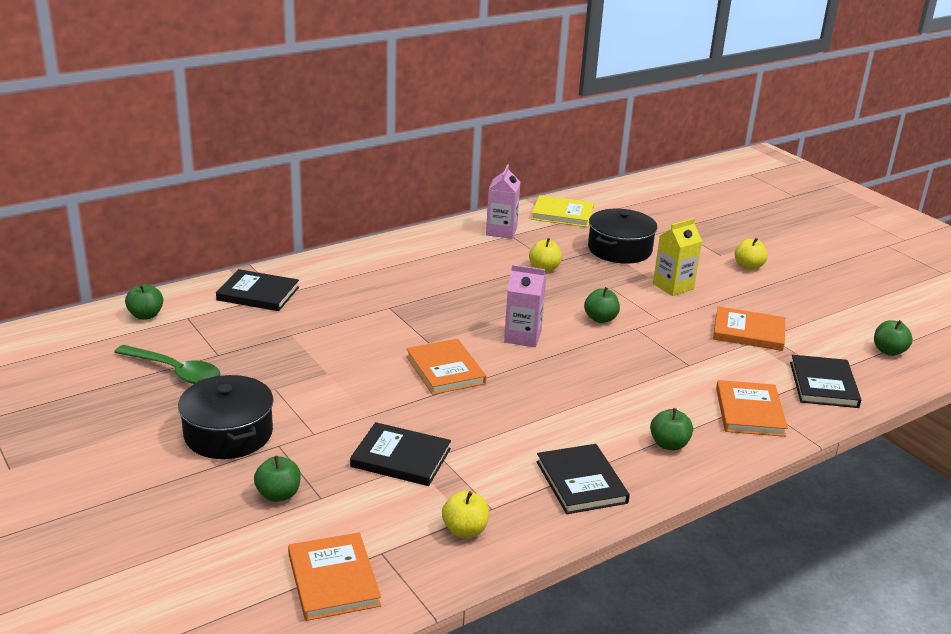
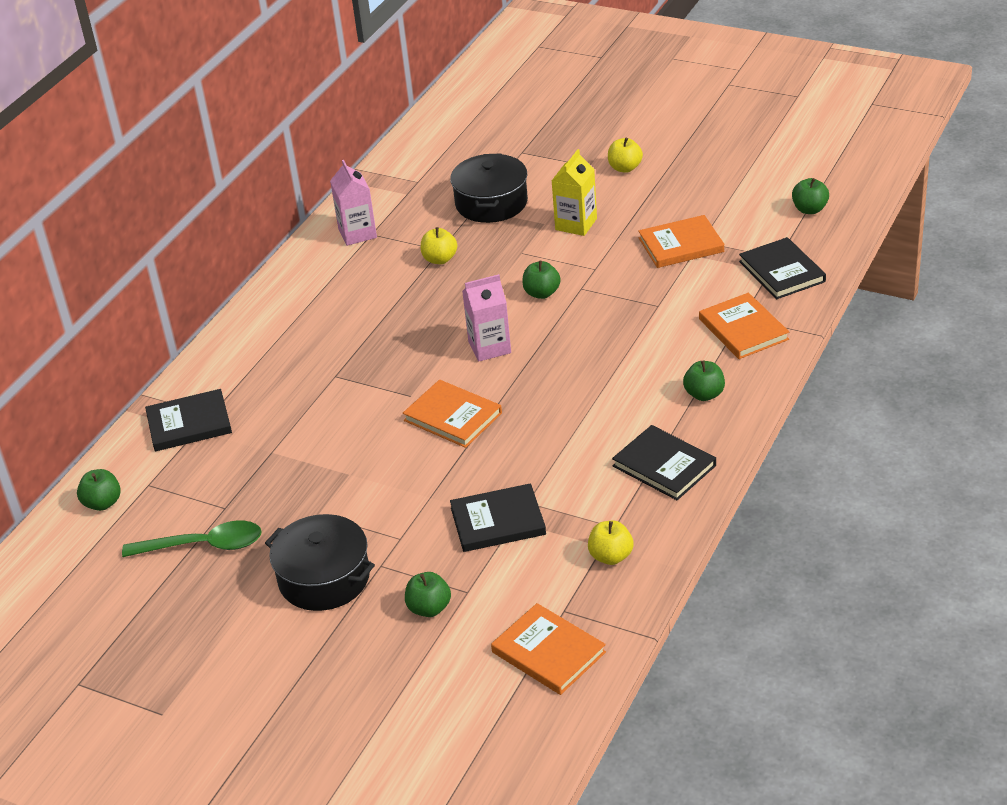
camera: 25 degrees left, 10 degrees up
yellow book [531,195,594,227] -> none

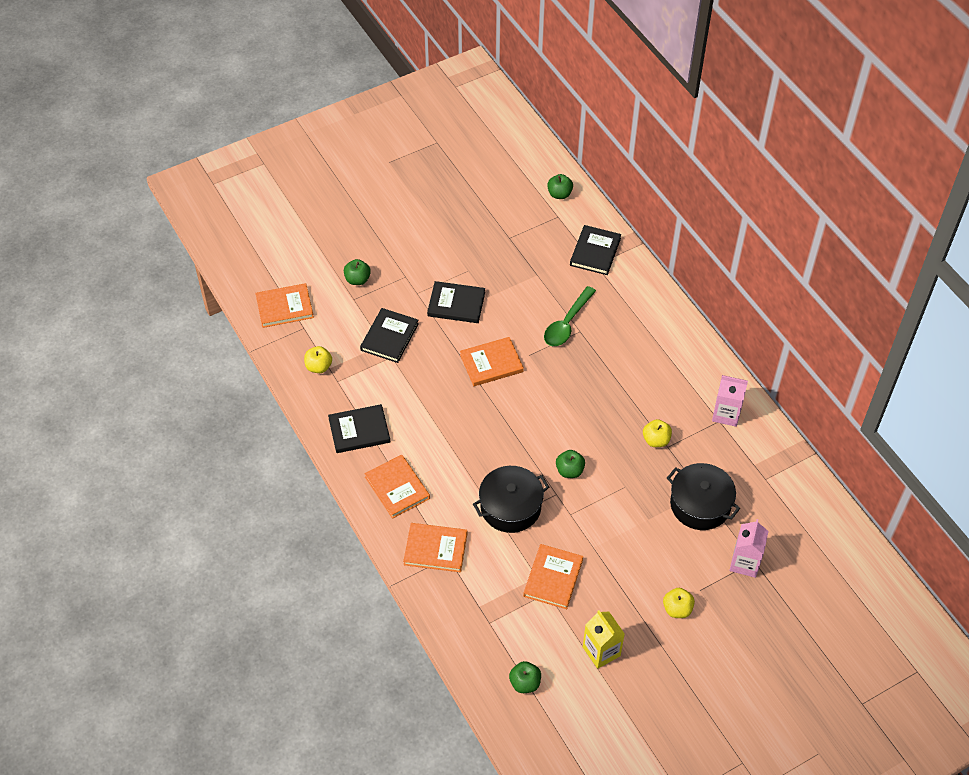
camera: 120 degrees right, 15 degrees up
green spoon [122,520,262,557] -> green spoon moved to [544,286,596,346]
black pot [265,514,375,611] -> black pot moved to [473,466,549,533]
pink carton [462,274,511,362] -> pink carton moved to [730,519,769,578]
yellow carton [552,149,597,236] -> yellow carton moved to [583,610,625,669]
green apple [683,360,725,401] -> orange book [364,454,430,519]
black book [739,237,826,299] -> black book moved to [427,281,485,323]

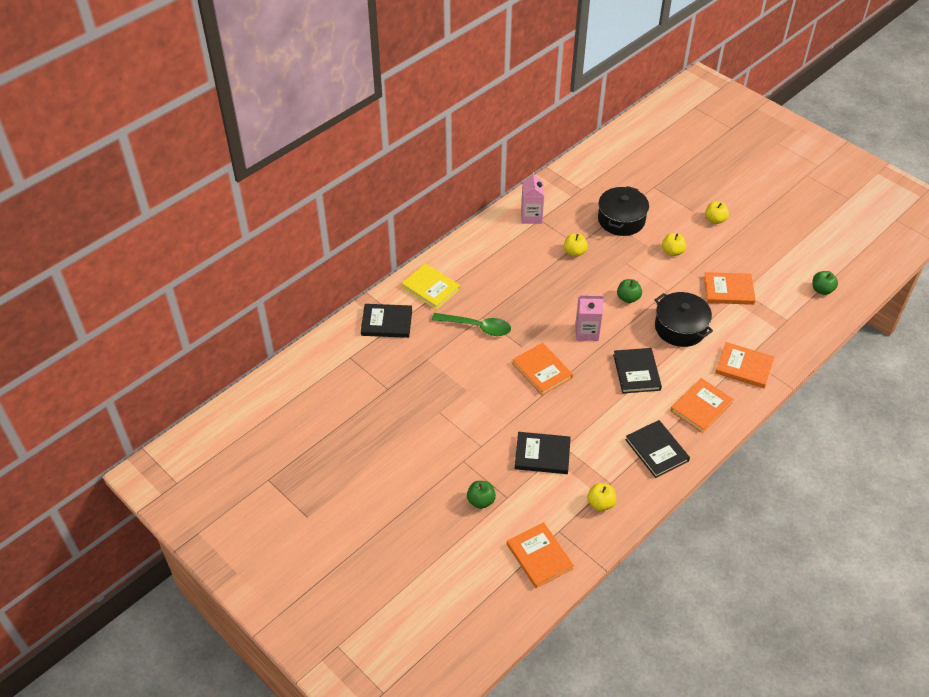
camera: 105 degrees left, 5 degrees down
orange book [403,523,467,572] -> orange book turned 60 degrees counterclockwise [715,342,774,388]
black book [427,281,485,323] -> black book moved to [613,348,662,393]
green apple [547,174,573,199] -> none
yellow carton [583,610,625,669] -> none
pink carton [730,519,769,578] -> pink carton moved to [575,295,604,341]
none -> yellow book [402,263,460,310]
none -> yellow apple [662,233,686,256]

